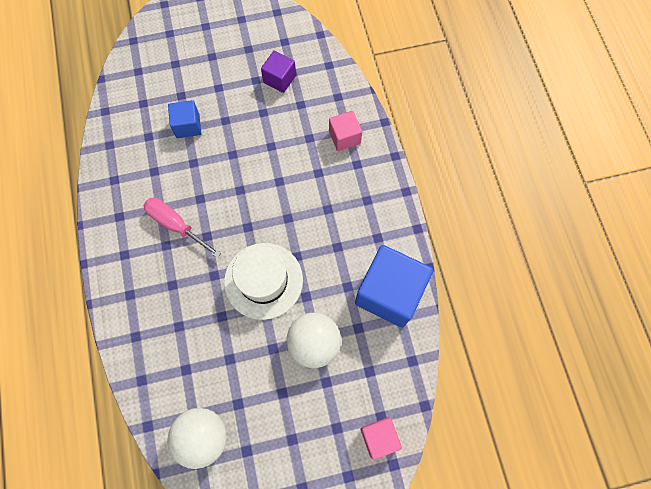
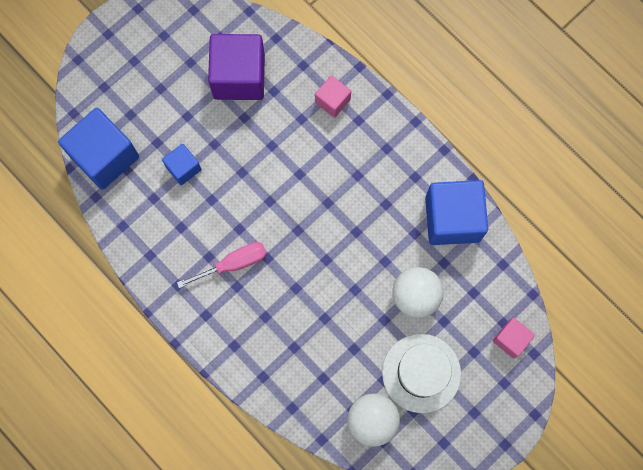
camera: 30 degrees left, 5 degrees up
pink screwdriver [144,198,221,258] -> pink screwdriver turned 150 degrees clockwise [177,242,267,288]
white hat [224,243,303,320] -> white hat moved to [382,334,461,413]
purple cube [261,51,296,93] -> purple cube [208,34,265,100], size x1.93
none -> blue cube [58,108,139,190]

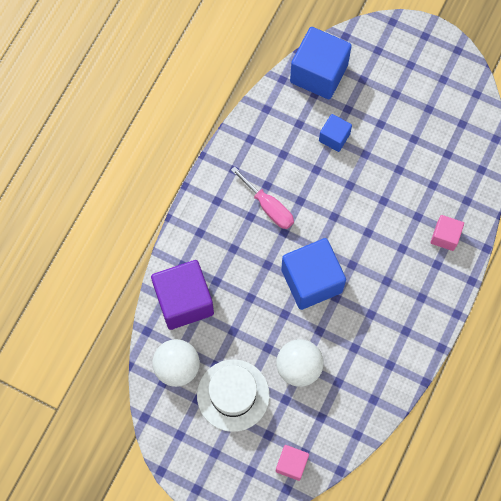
camera: 70 degrees right, 5 degrees down
purple cube [208,34,265,100] -> purple cube moved to [151,260,214,330]
blue cube [425,180,488,245] -> blue cube moved to [281,238,346,310]

